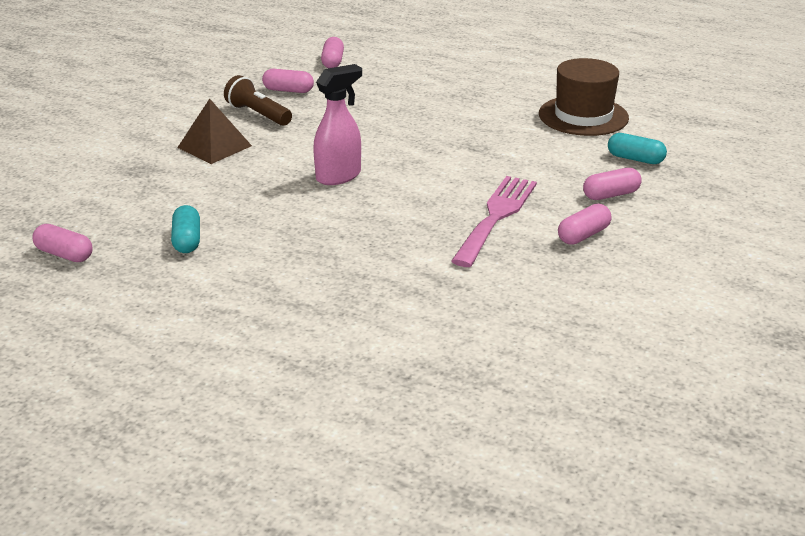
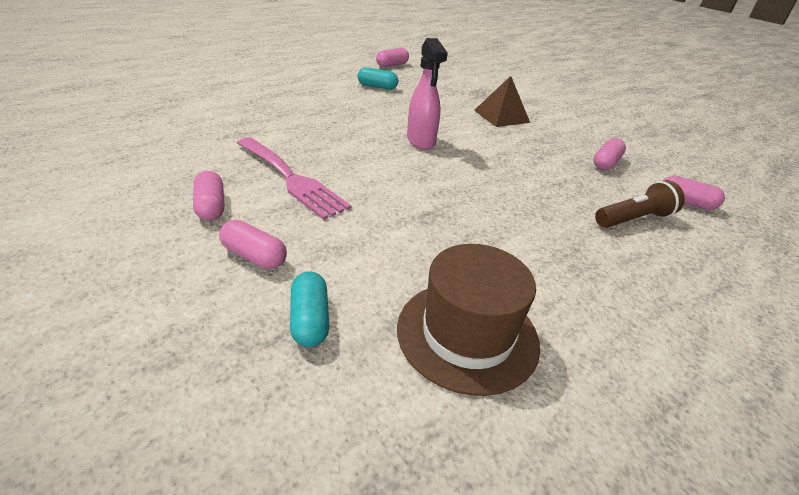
camera: 110 degrees right, 5 degrees up
brown flashlight [224,75,292,126] -> brown flashlight moved to [595,180,685,228]
pink capsule [583,168,642,200] -> pink capsule turned 60 degrees counterclockwise [219,220,287,269]
turquoise capsule [608,133,667,164] -> turquoise capsule turned 60 degrees counterclockwise [290,271,329,347]

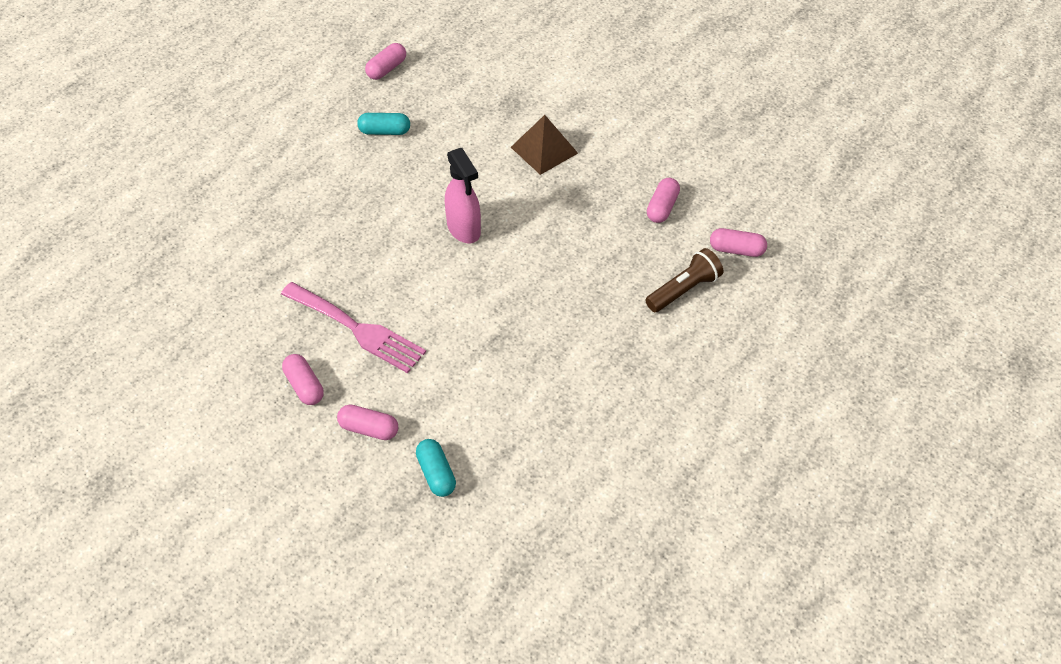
camera: 10 degrees left, 15 degrees up
brown hat [397,244,540,396] -> none

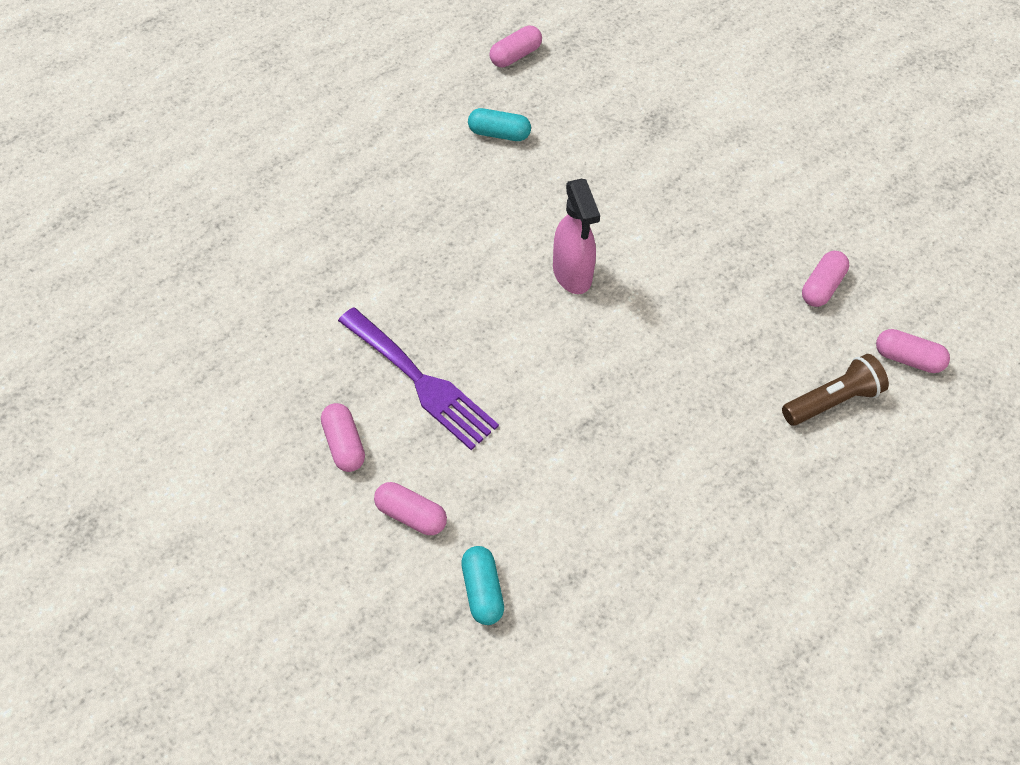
camera: 10 degrees right, 5 degrees up
pink fork [281,282,426,373] -> purple fork [338,308,499,450]
brown pyramid [511,115,578,175] -> none

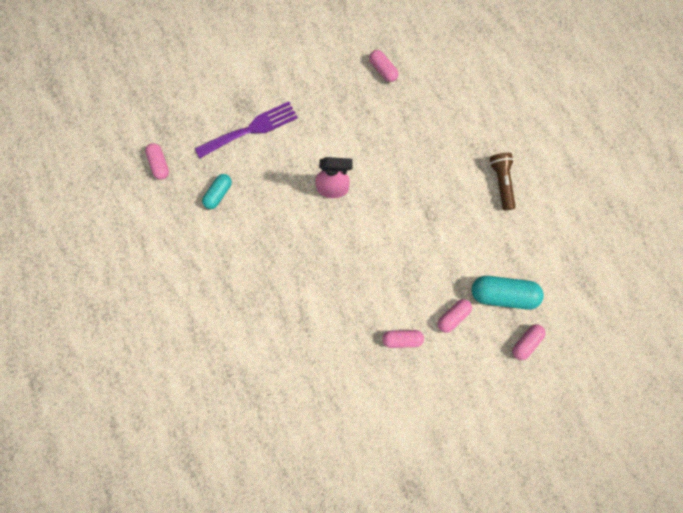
camera: 70 degrees left, 20 degrees up
purple fork [338,308,499,450] -> purple fork moved to [195,102,298,158]
turquoise capsule [461,546,504,625] -> turquoise capsule [472,276,544,310], size x1.71
brown flashlight [782,354,889,426] -> brown flashlight moved to [490,153,516,210]
pink capsule [876,329,950,373] -> pink capsule moved to [512,324,546,360]

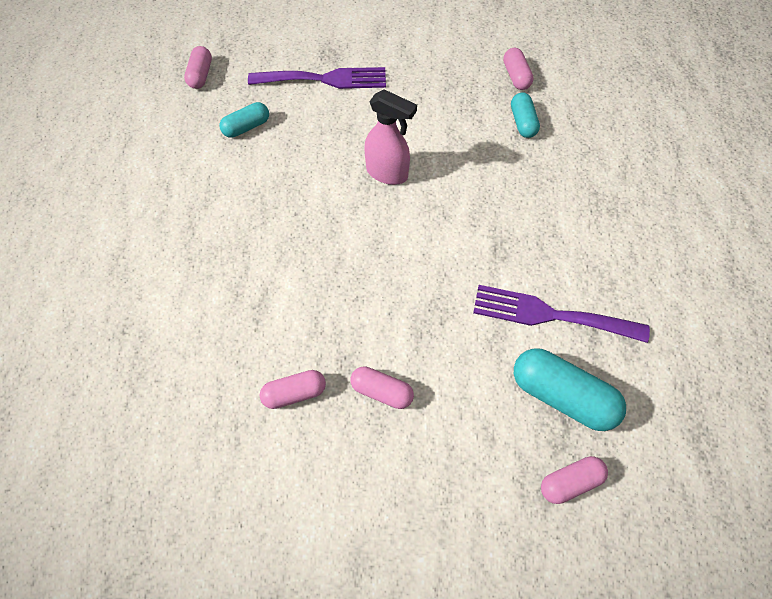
camera: 25 degrees right, 15 degrees down
pink capsule [438,299,472,333] -> pink capsule moved to [260,370,326,409]
brown flashlight [490,153,516,210] -> none
none -> purple fork [473,285,650,343]
none -> turquoise capsule [511,93,540,138]

